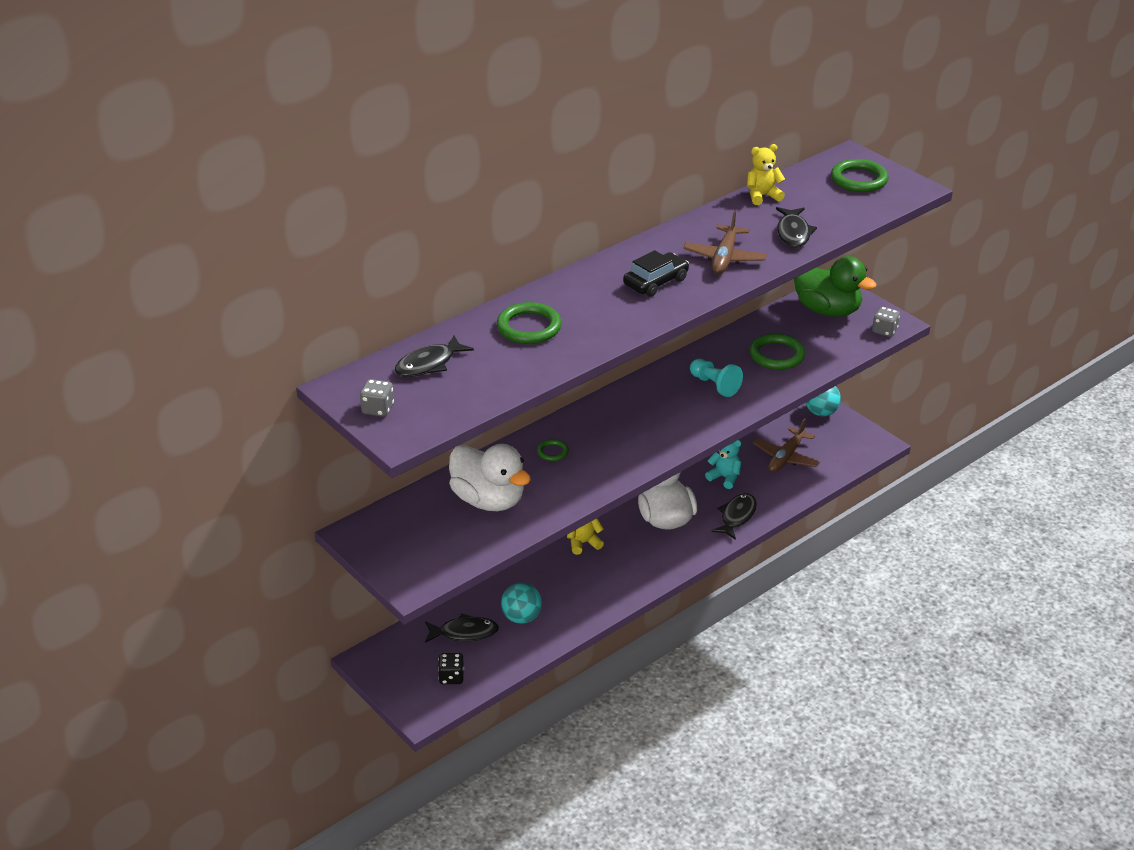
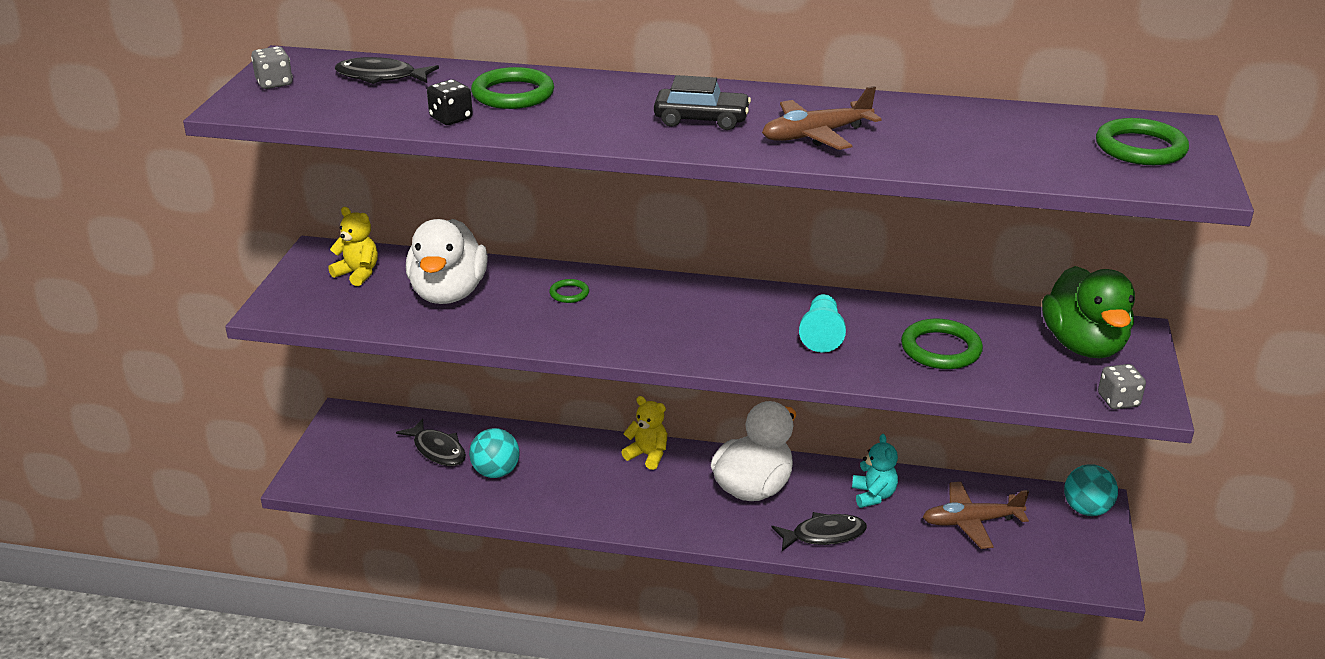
camera: 50 degrees right, 5 degrees down
black dice [438,653,464,684] -> black dice moved to [427,80,473,125]
yellow teddy bear [747,144,785,205] -> yellow teddy bear moved to [328,207,378,286]
black fish [776,207,817,247] -> none

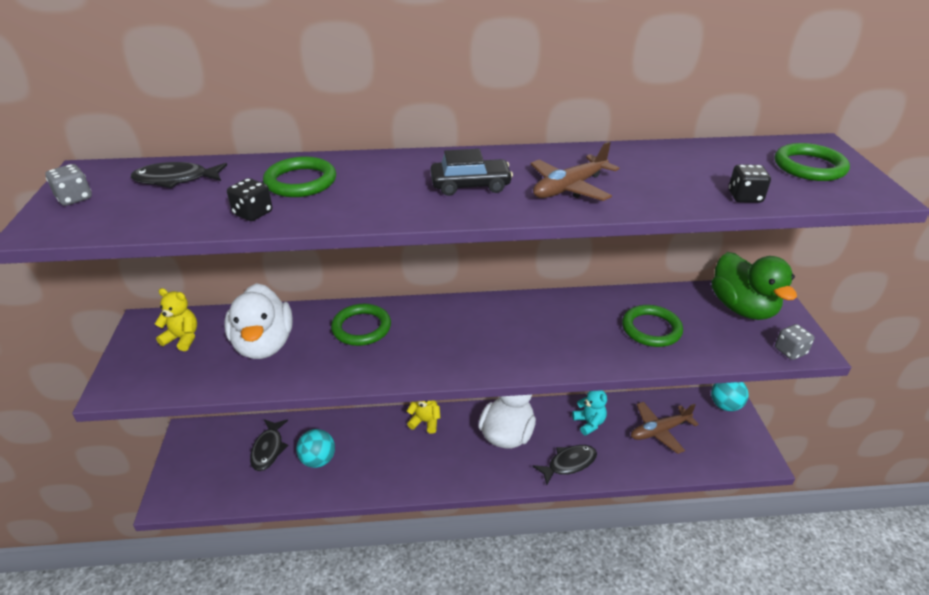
camera: 15 degrees left, 5 degrees up
black fish [396,419,466,466] -> black fish turned 60 degrees clockwise [250,419,288,471]
green ring [549,279,589,303] -> green ring [331,304,391,346], size x1.90
turquoise pawn [799,294,846,353] -> none
none -> black dice [729,164,771,203]

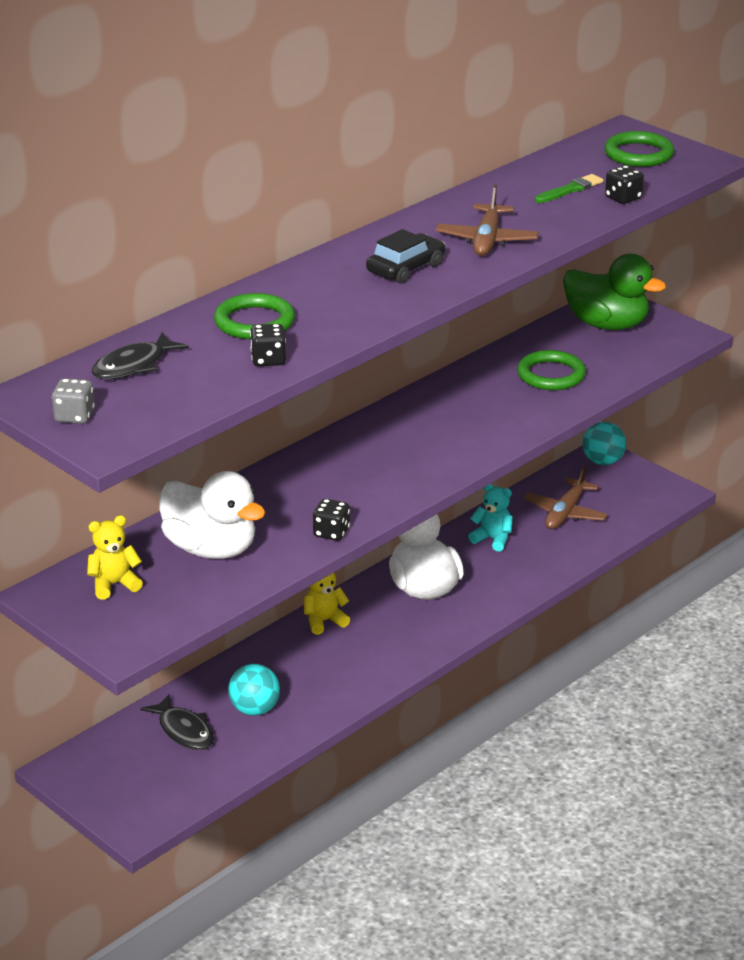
camera: 40 degrees left, 5 degrees down
green ring [331,304,391,346] -> none
black fish [532,445,597,485] -> none
grey dice [775,324,815,360] -> none
none -> black dice [313,499,350,541]
none -> green brush [535,174,603,203]

